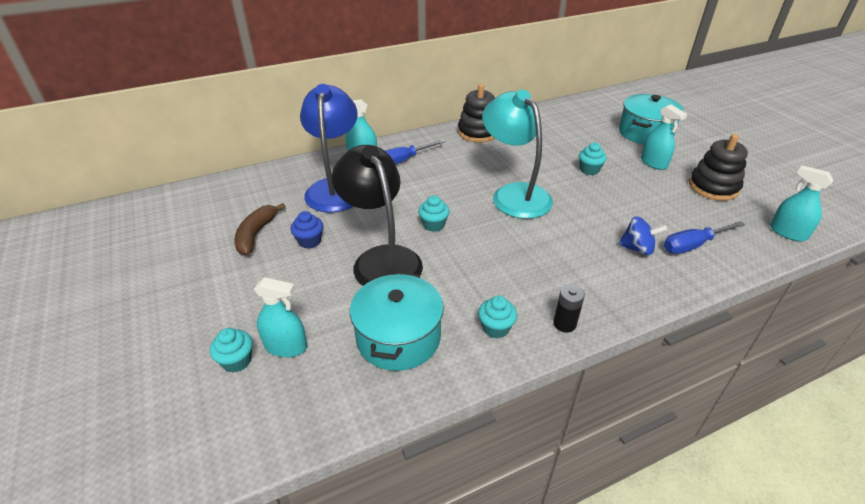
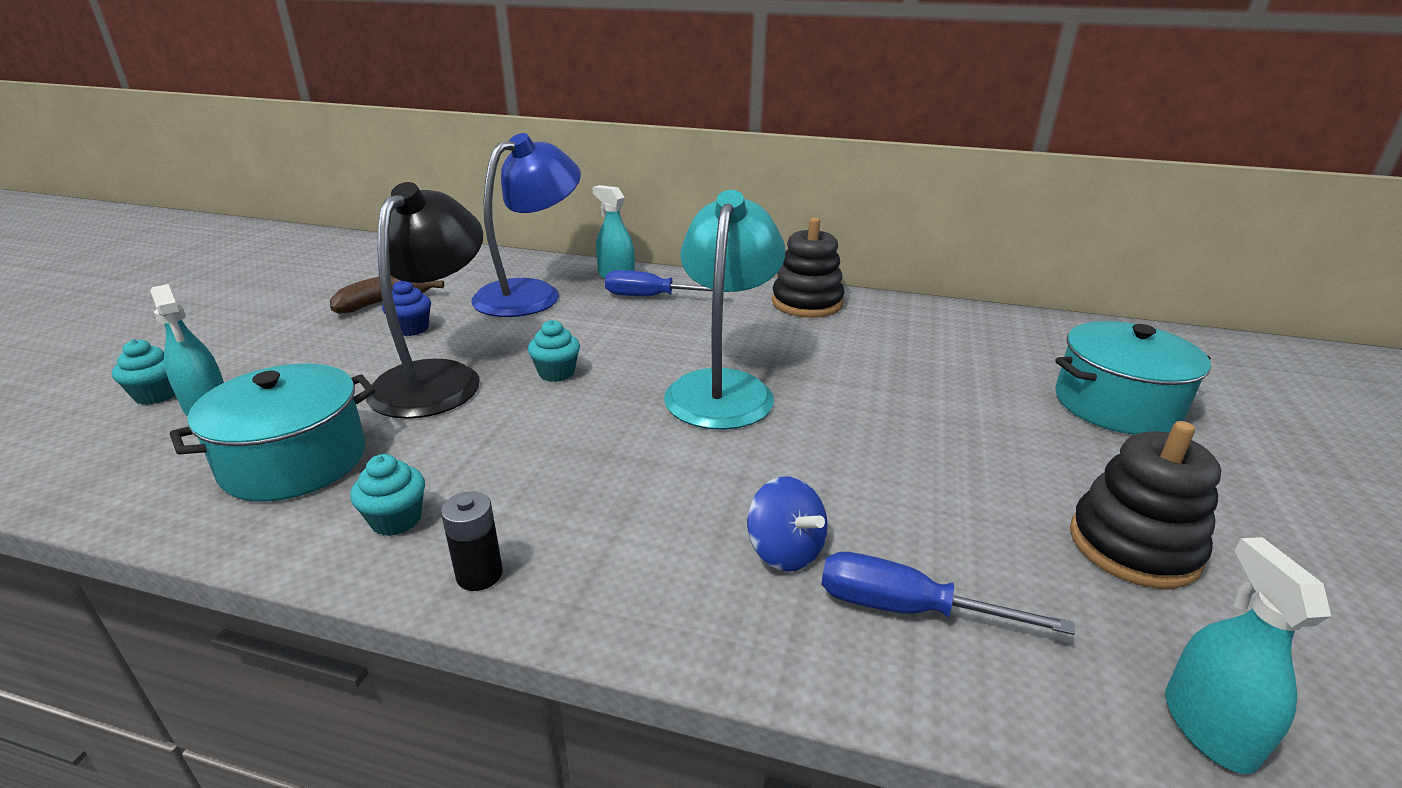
camera: 40 degrees right, 10 degrees down
turquoise cupcake [579,142,607,175] -> none
turquoise spray bottle [641,104,687,170] -> none

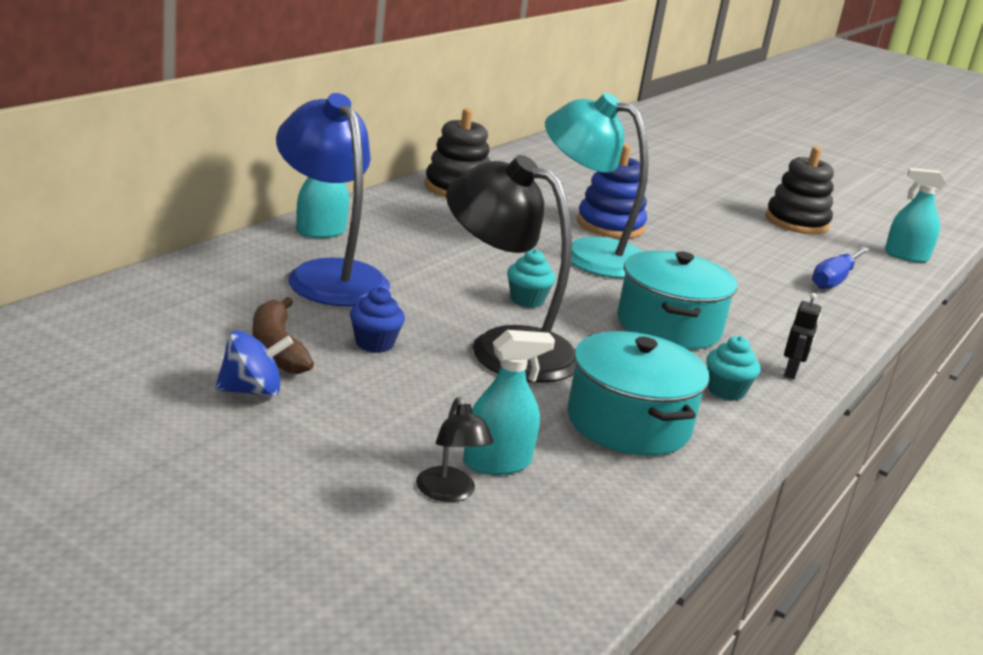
camera: 75 degrees left, 5 degrees down
turquoise cupcake [112,339,175,405] -> black lamp [416,397,494,502]
black battery [441,492,503,591] -> black robot [784,293,821,379]
blue screwdriver [605,270,713,296] -> none
blue spinning top [747,477,828,572] -> blue spinning top moved to [215,330,293,397]
turquoise pot [1055,321,1211,435] -> turquoise pot moved to [617,250,737,350]
none -> blue stacking toy [577,144,647,239]

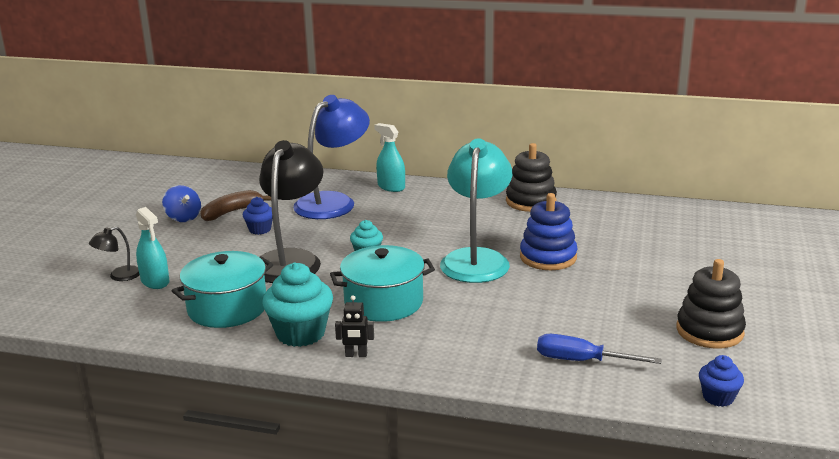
camera: 75 degrees right, 0 degrees up
turquoise cupcake [706,336,760,401] -> turquoise cupcake [262,263,333,347], size x1.82
turquoise spray bottle [885,168,946,263] -> blue cupcake [699,355,744,407]

